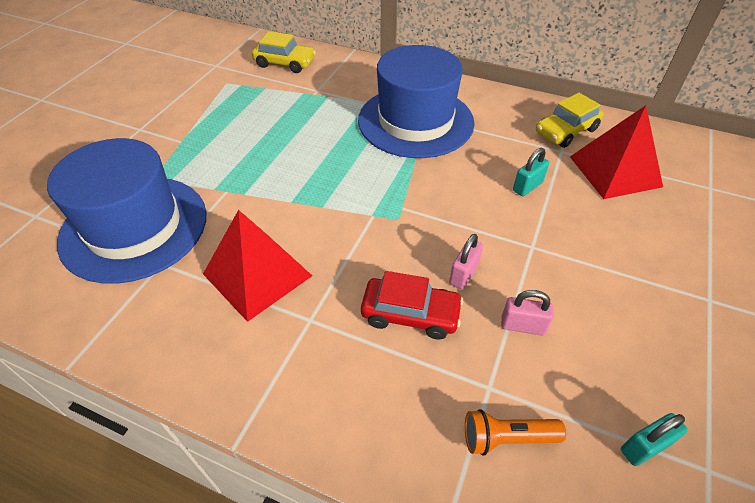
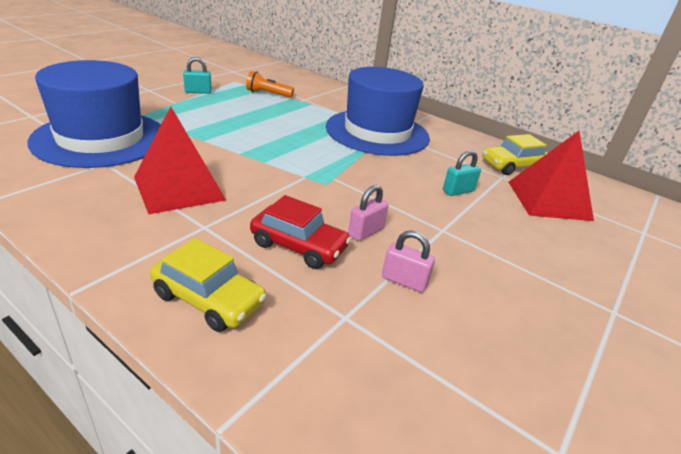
camera: 10 degrees right, 15 degrees down
yellow car [252,31,316,73] -> yellow car moved to [150,238,267,332]
orange flashlight [465,409,566,456] -> orange flashlight moved to [246,71,294,98]
turquoise padlock [621,413,688,466] -> turquoise padlock moved to [183,57,212,94]

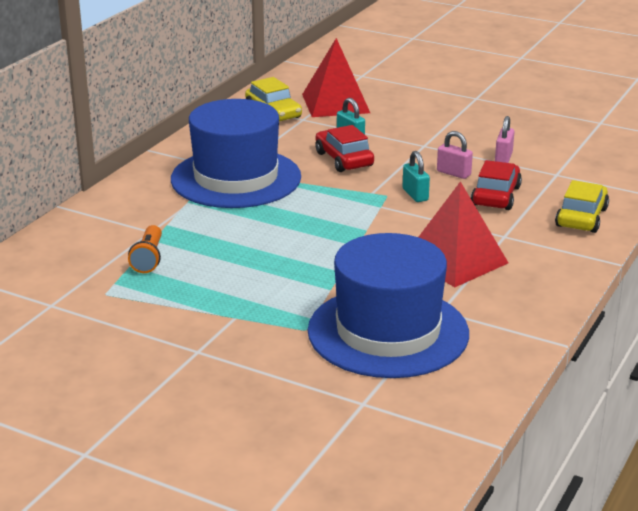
camera: 95 degrees left, 5 degrees down
turquoise padlock [183,57,212,94] -> turquoise padlock moved to [402,151,430,202]
none -> red car [315,125,374,172]

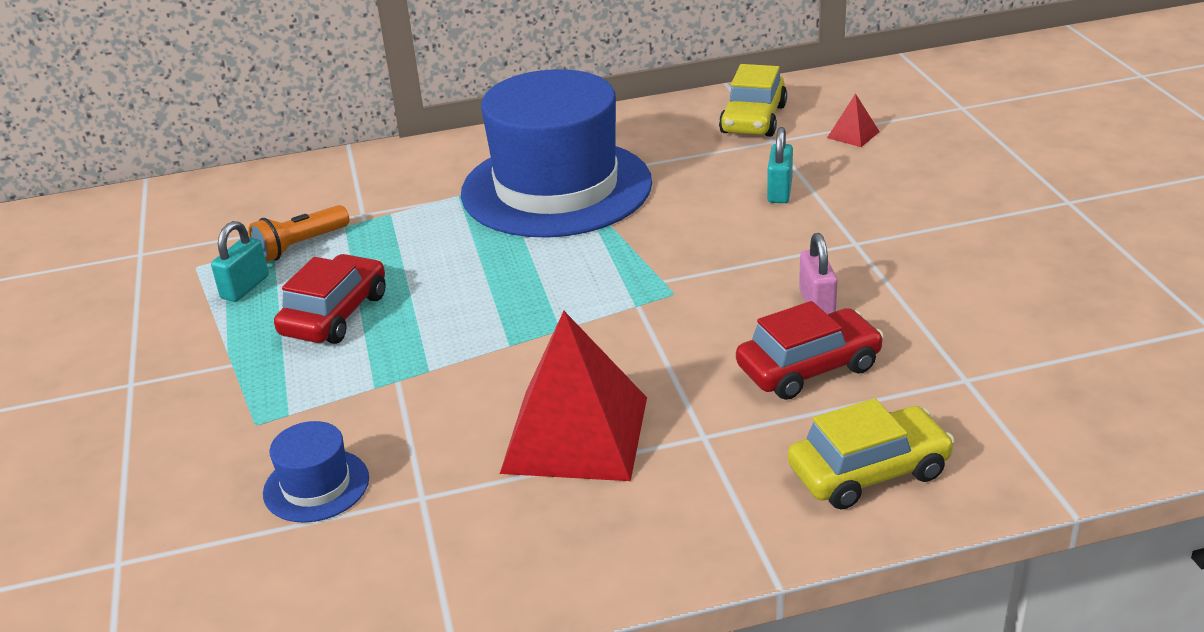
camera: 50 degrees right, 5 degrees up
red pyramid [302,38,370,117] -> red pyramid [827,93,880,147], size x0.41
blue hat [308,233,469,378] -> blue hat [263,421,369,523], size x0.41
red car [315,125,374,172] -> red car moved to [274,254,386,344]
turquoise padlock [402,151,430,202] -> turquoise padlock moved to [211,221,269,302]
pink padlock [495,116,514,163] -> none

